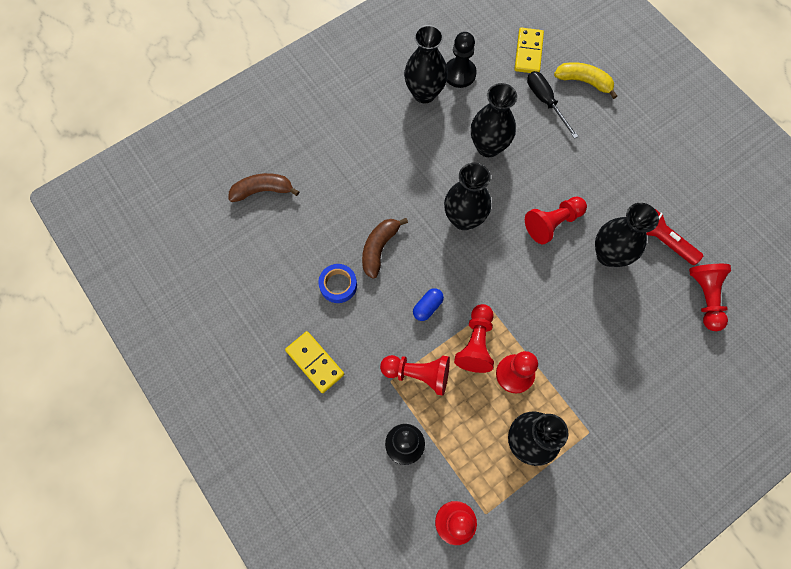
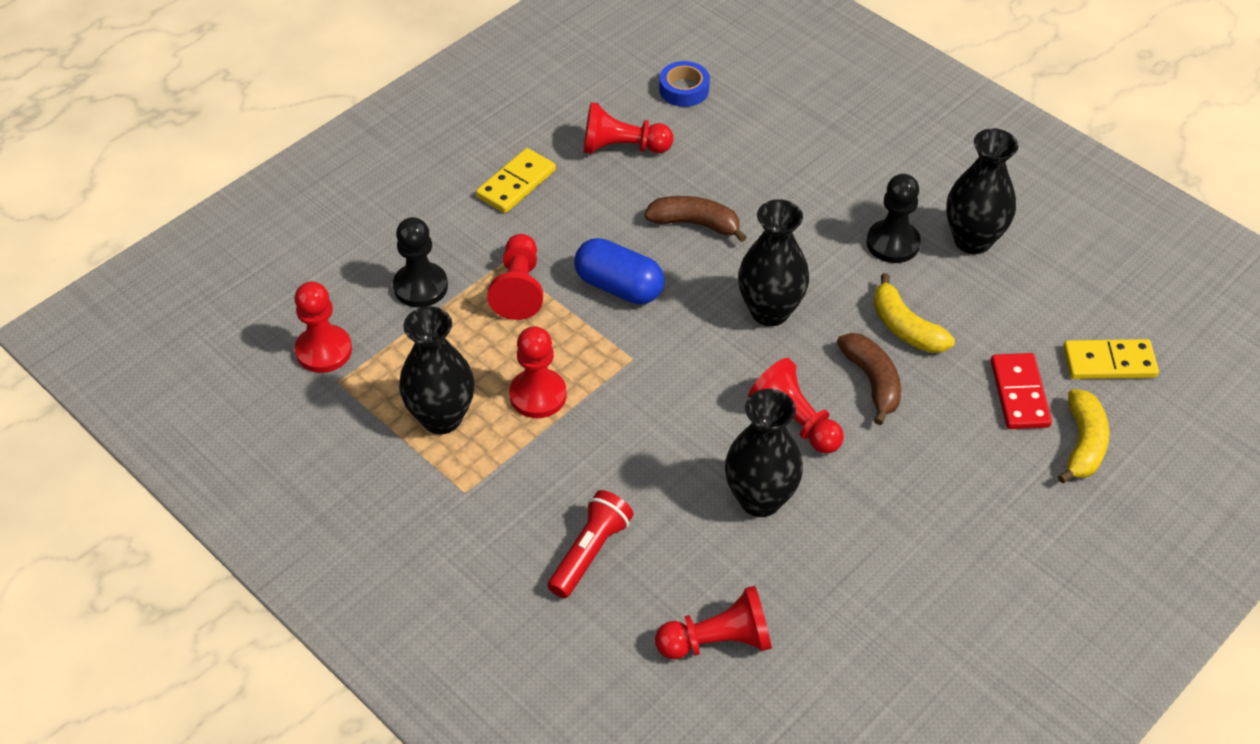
camera: 80 degrees right, 20 degrees down
brown banana [229,173,300,202] -> brown banana moved to [837,333,901,425]
blue tape [318,264,357,303] -> blue tape moved to [659,61,710,107]
blue capsule [413,288,444,321] -> blue capsule [574,238,664,304], size x1.75
black pawn [446,32,477,88] -> black pawn moved to [867,174,921,263]
red pawn [454,304,494,373] -> red pawn moved to [583,102,673,154]
black vase [471,83,517,157] -> yellow banana [873,273,955,353]
black screwdriver [527,71,579,139] -> red domino [991,353,1052,429]
red flashlight [646,209,703,265] -> red flashlight moved to [548,490,633,598]

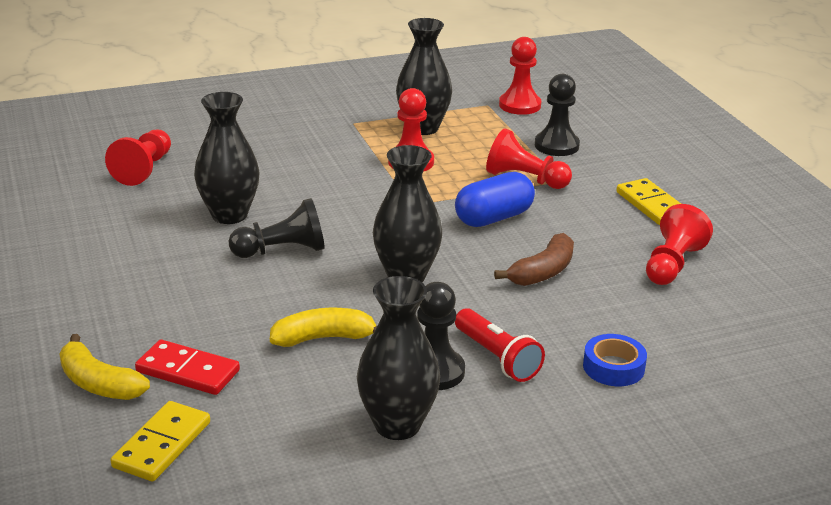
camera: 115 degrees right, 20 degrees down
red flashlight [548,490,633,598] -> red flashlight moved to [455,308,545,382]
blue tape [659,61,710,107] -> blue tape moved to [583,334,647,386]
red pawn [748,358,844,454] -> black pawn [229,198,325,258]
brown banana [837,333,901,425] -> none

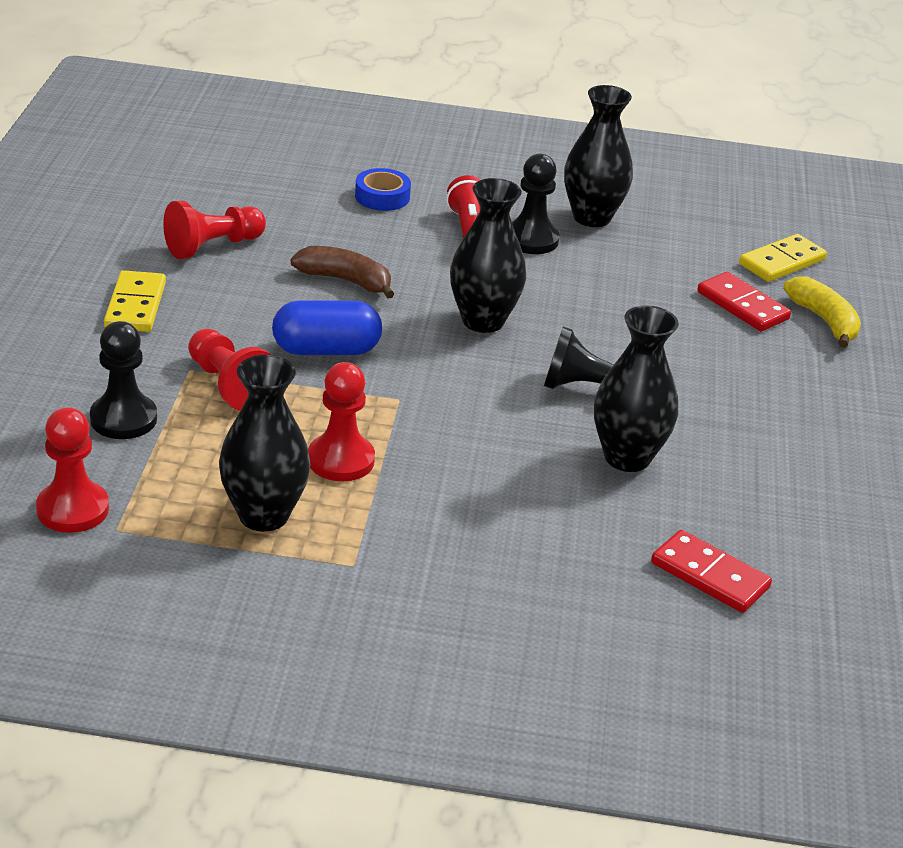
camera: 155 degrees left, 5 degrees up
red pawn [105,130,171,186] -> red domino [651,530,772,613]
yellow banana [270,308,377,347] -> none
brown banana [494,233,574,286] -> brown banana turned 45 degrees clockwise [290,246,394,299]

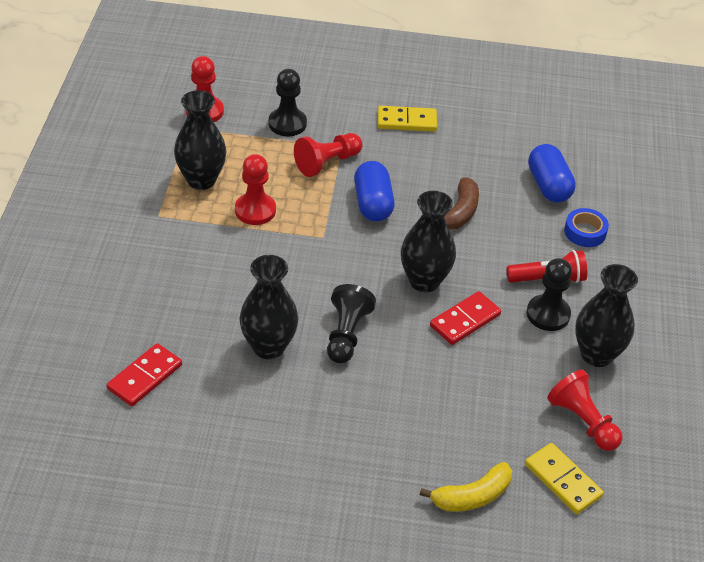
camera: 90 degrees right, 10 degrees up
red pawn [163,200,266,259] -> red pawn moved to [547,370,622,451]
red domino [697,272,791,331] -> red domino moved to [430,291,501,345]
none -> blue capsule [528,144,576,202]

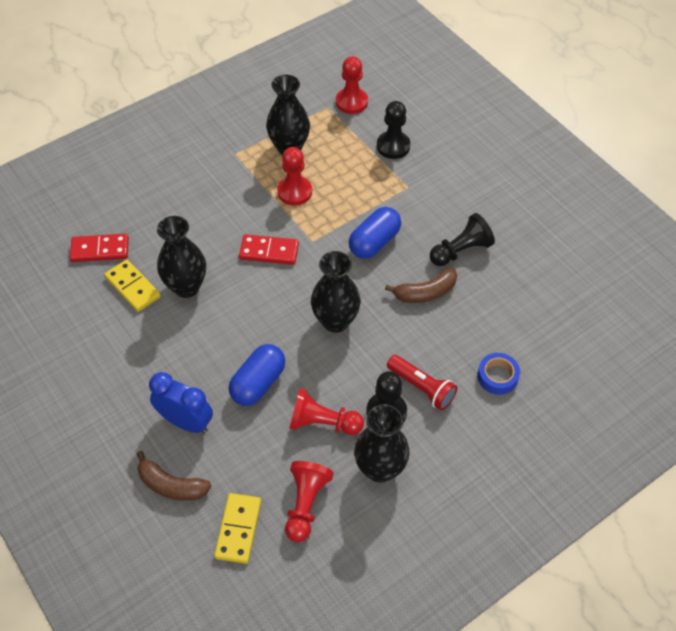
camera: 50 degrees right, 10 degrees up
red pawn [294,133,362,177] -> red pawn moved to [290,388,364,435]
black pawn [327,284,376,364] -> black pawn moved to [430,213,495,266]
yellow domino [378,106,437,132] -> yellow domino moved to [104,259,161,312]
yellow banana [420,462,512,512] -> brown banana [137,451,211,501]
red domino [430,291,501,345] -> red domino moved to [239,234,299,265]
blue capsule [528,144,576,202] -> blue capsule moved to [229,344,285,406]
none -> blue clock [149,372,213,433]

